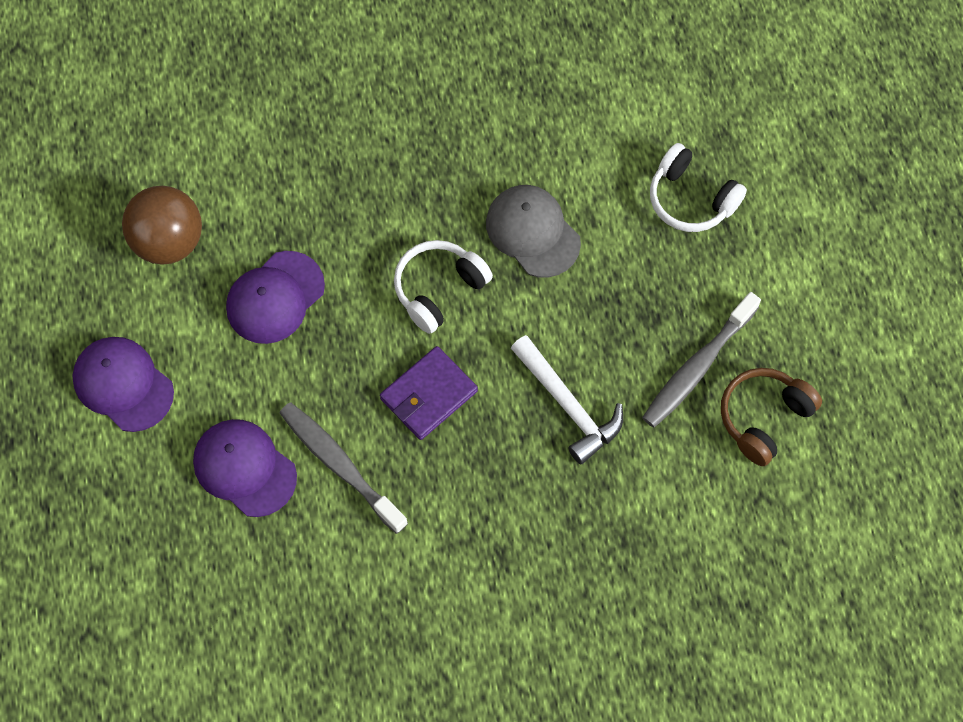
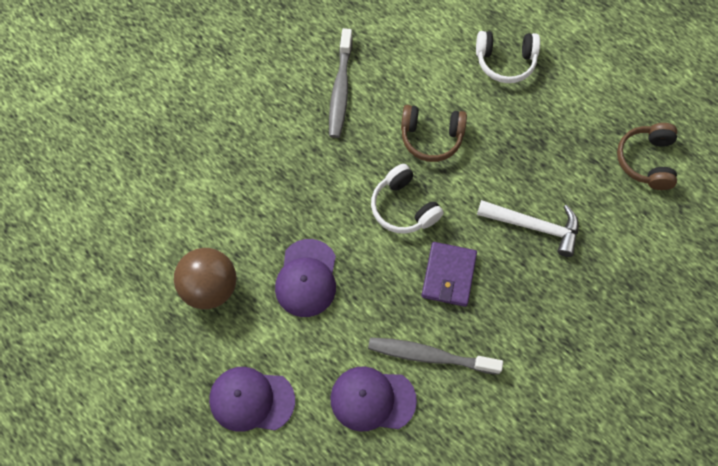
camera: 35 degrees left, 0 degrees up
white headphones [394,240,493,334] -> white headphones turned 45 degrees counterclockwise [371,164,443,234]
grey cap [486,185,581,277] -> brown headphones [401,105,467,162]
grey toothbrush [642,292,761,428] -> grey toothbrush moved to [329,28,352,138]

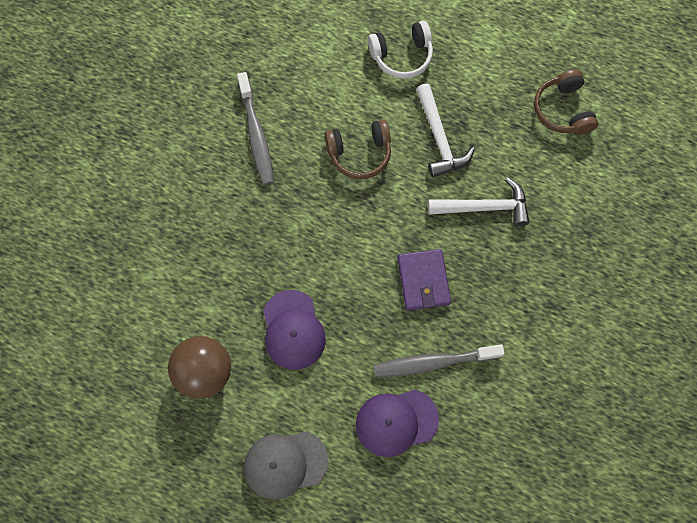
camera: 20 degrees left, 5 degrees up
purple cap [209,367,295,432] -> grey cap [244,431,328,500]
white headphones [371,164,443,234] -> none
none -> white hammer [416,84,475,177]

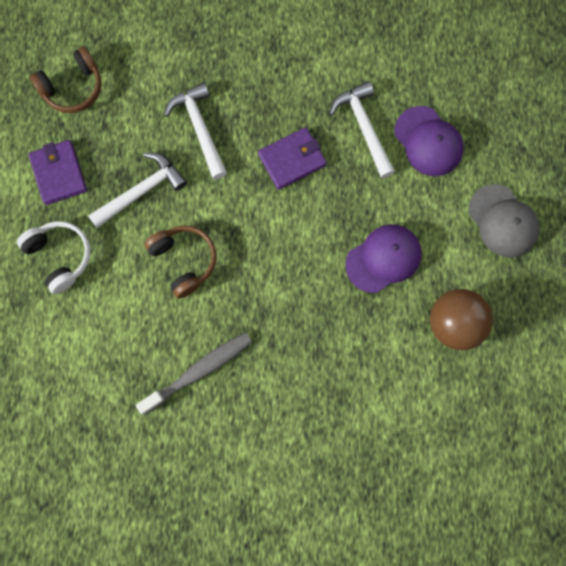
camera: 110 degrees left, 5 degrees up
grey toothbrush [374,344,505,377] -> white hammer [329,81,395,178]
none -> purple wallet [28,140,87,205]

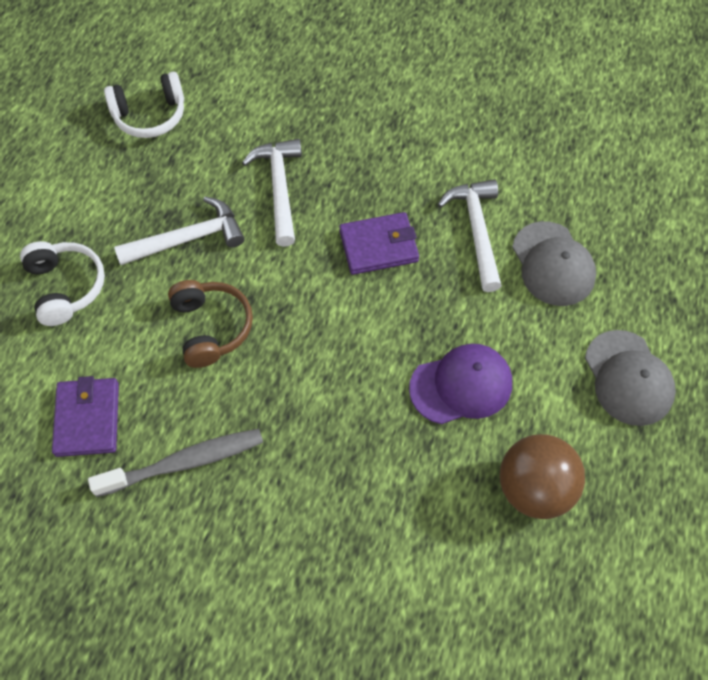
camera: 15 degrees right, 15 degrees down
purple wallet [28,140,87,205] -> purple wallet moved to [52,376,119,457]
brown headphones [30,47,102,113] -> white headphones [104,72,184,138]
purple cap [394,106,464,176] -> grey cap [512,221,596,306]

